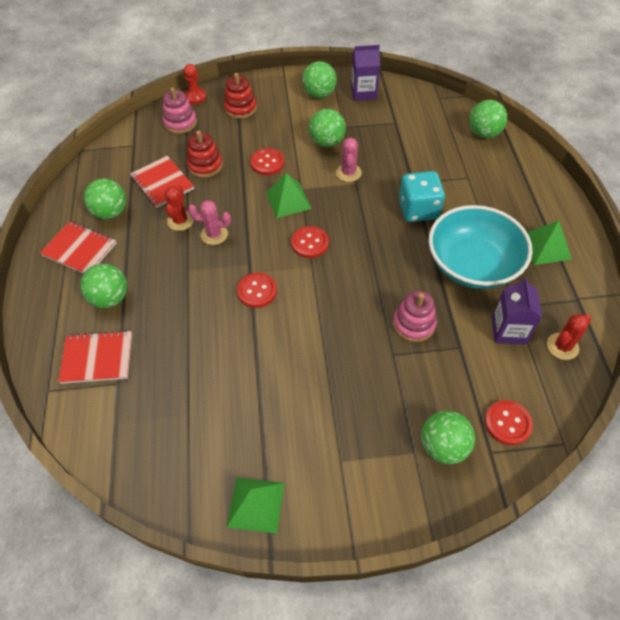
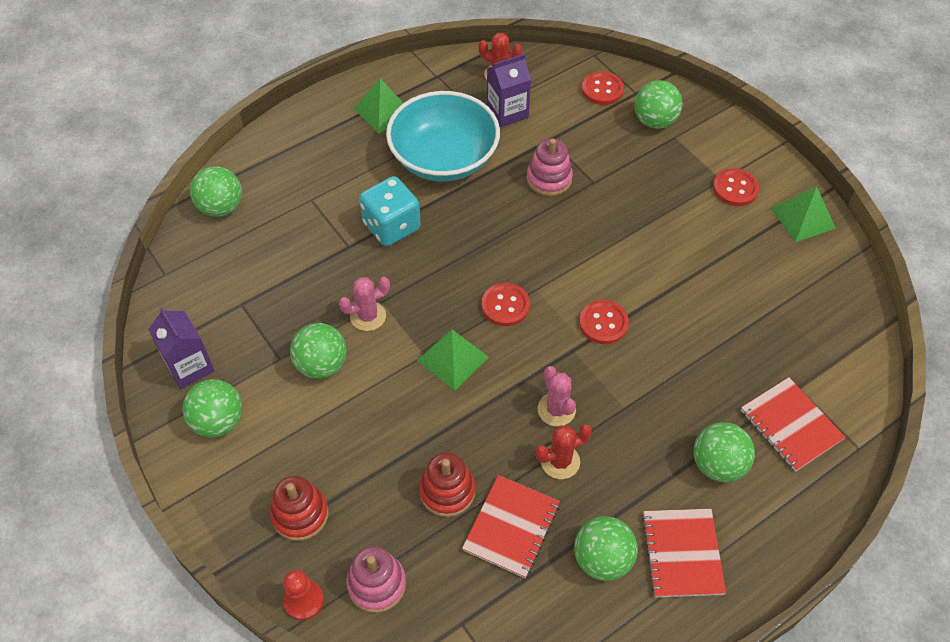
camera: 120 degrees left, 0 degrees up
red button [250,148,285,175] -> red button moved to [713,168,759,206]

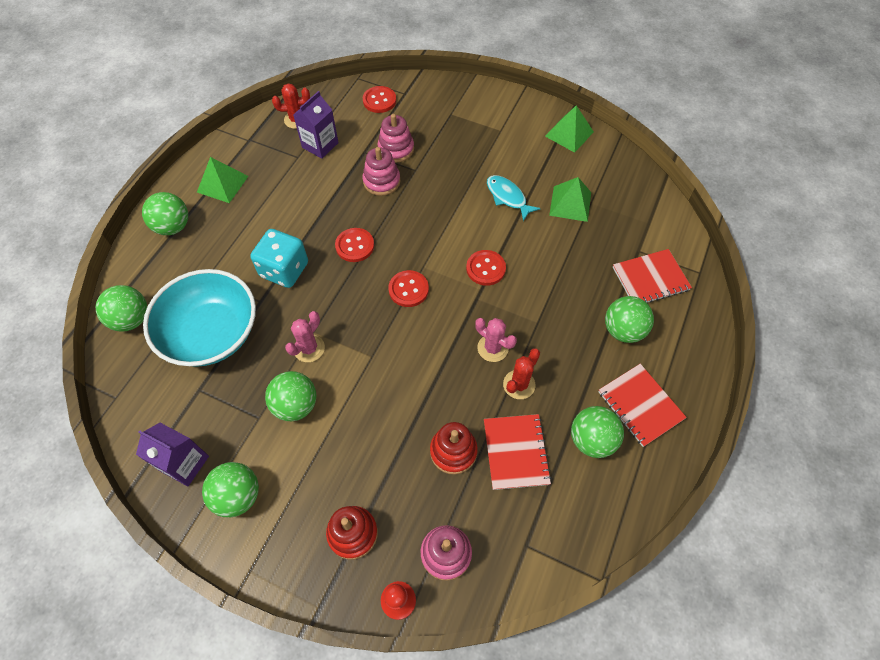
camera: 30 degrees left, 5 degrees up
turquoise bowl [386,91,500,182] -> turquoise bowl moved to [143,269,256,367]
green pyramid [417,329,489,391] -> green pyramid moved to [549,177,591,222]
green ball [634,80,682,129] -> green ball moved to [142,192,188,235]
red button [713,168,759,206] -> red button moved to [335,228,374,262]
red notebook [741,377,846,472] -> red notebook turned 45 degrees counterclockwise [613,249,692,303]
none -> pink stacking toy [378,114,414,163]
none -> turquoise fish [487,175,541,221]

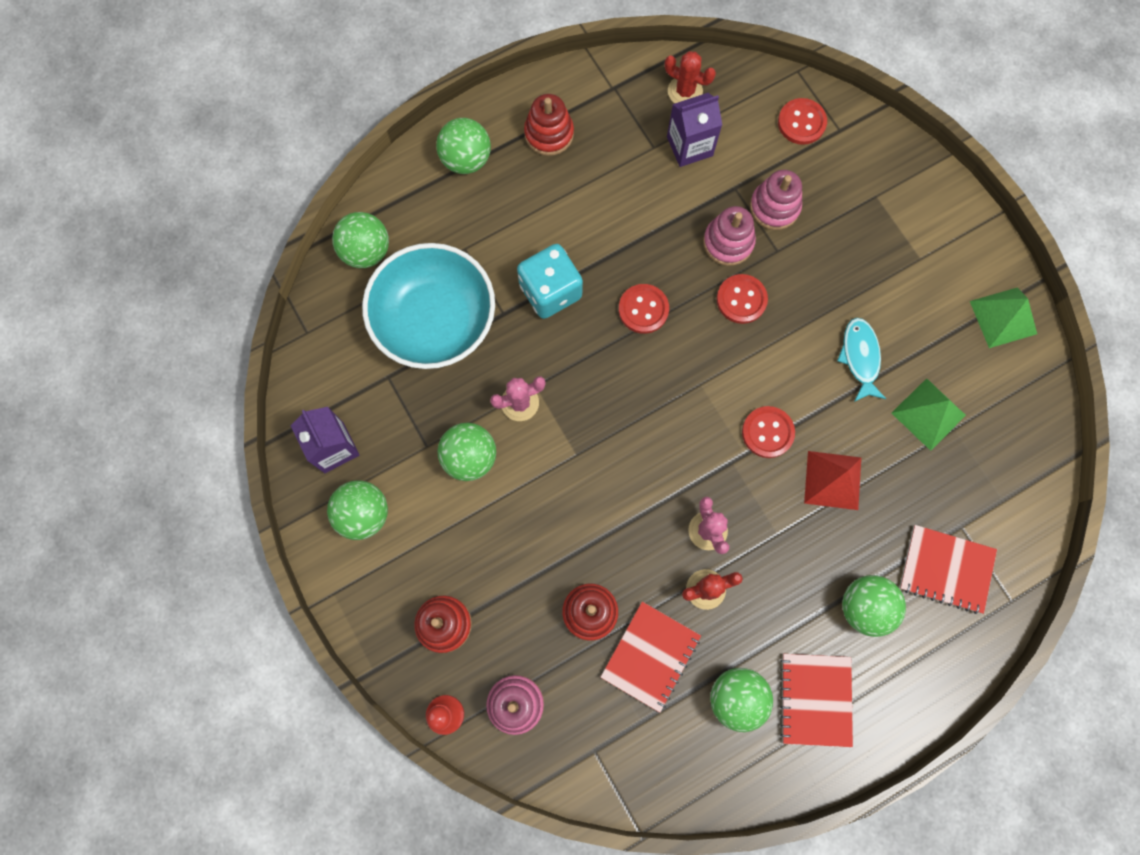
camera: 35 degrees right, 15 degrees up
green pyramid [197,157,248,203] -> red stacking toy [524,94,574,156]
red button [388,270,429,307] -> red button moved to [717,274,768,324]
none -> red pyramid [804,451,861,510]

